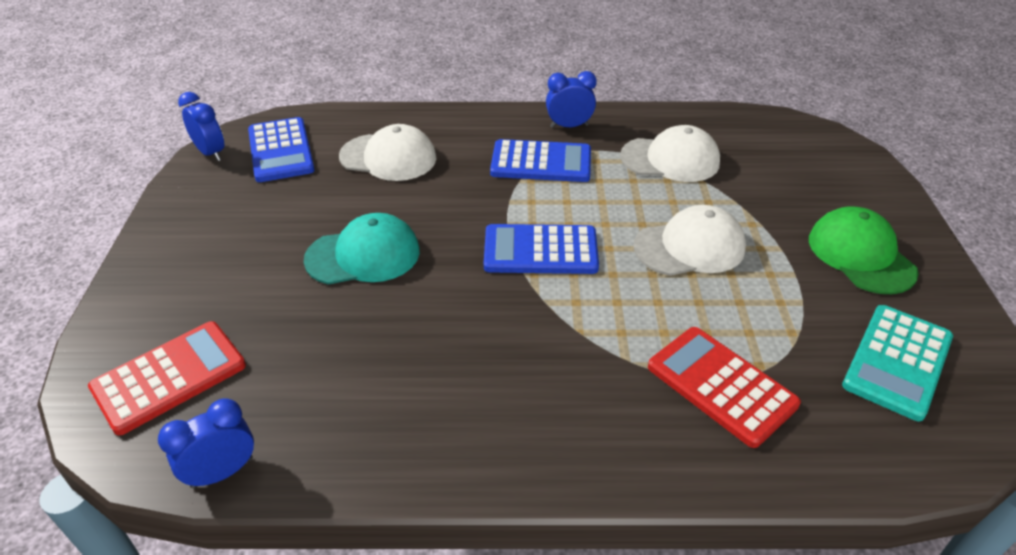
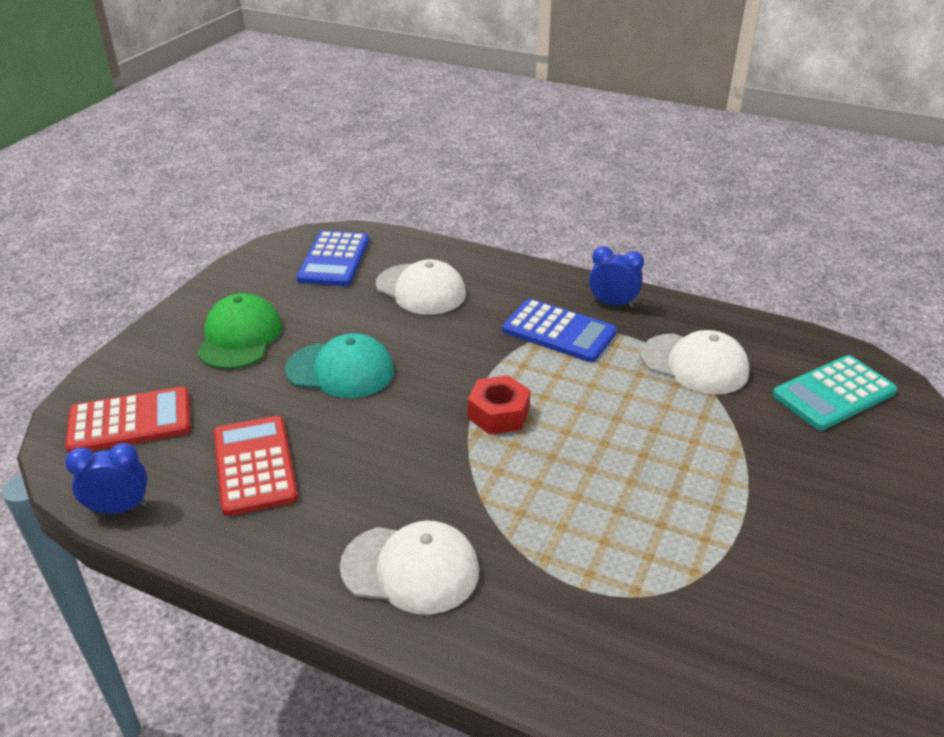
camera: 25 degrees right, 5 degrees down
blue clock [178,92,224,161] -> none
blue calculator [484,224,599,274] -> red nut [468,375,531,435]
white cap [634,205,746,276] -> white cap moved to [340,521,479,615]
red calculator [648,327,801,448] -> red calculator moved to [214,416,298,516]
green cap [809,207,919,294] -> green cap moved to [197,293,282,369]
turquoise calculator [842,305,953,421] -> turquoise calculator moved to [772,355,897,430]

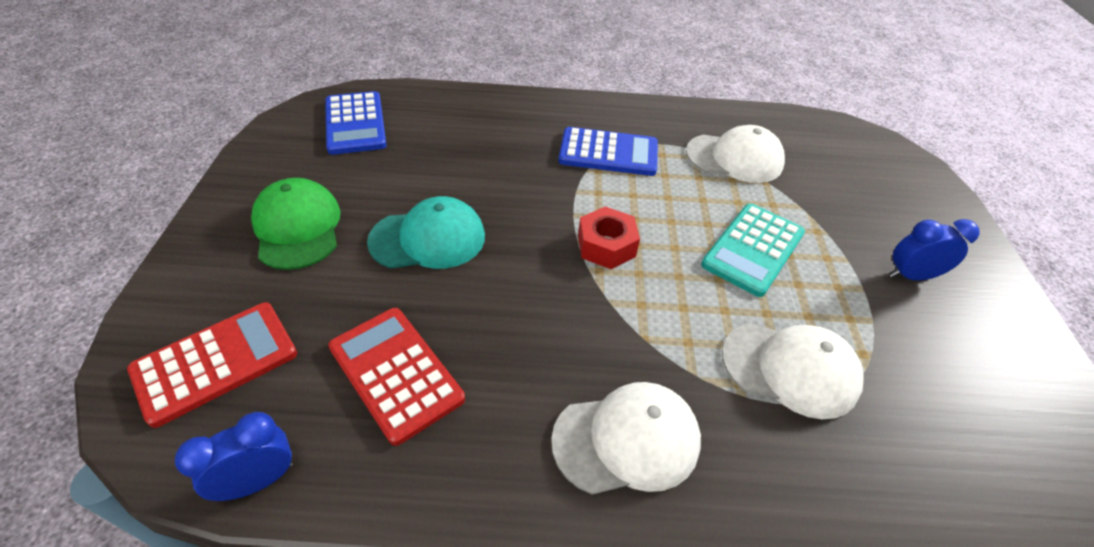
camera: 25 degrees left, 10 degrees up
white cap [376,259,466,315] -> white cap moved to [722,323,864,419]
blue clock [589,246,644,308] -> blue clock moved to [889,219,980,281]
turquoise calculator [772,355,897,430] -> turquoise calculator moved to [701,203,805,297]

